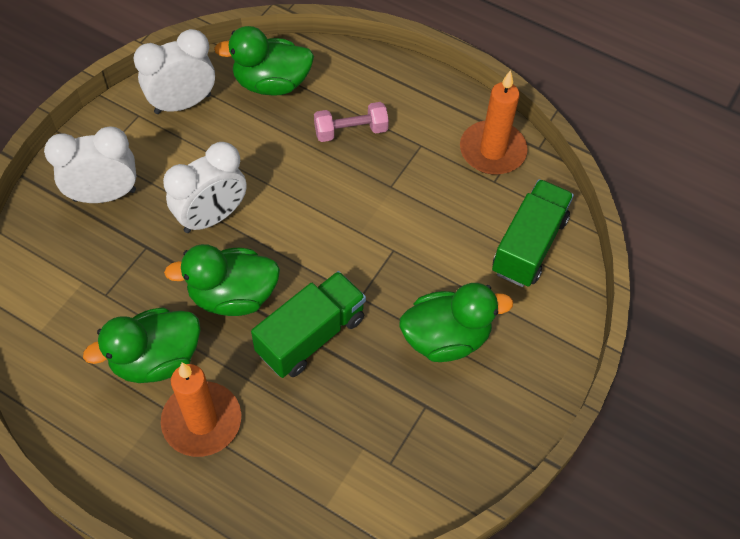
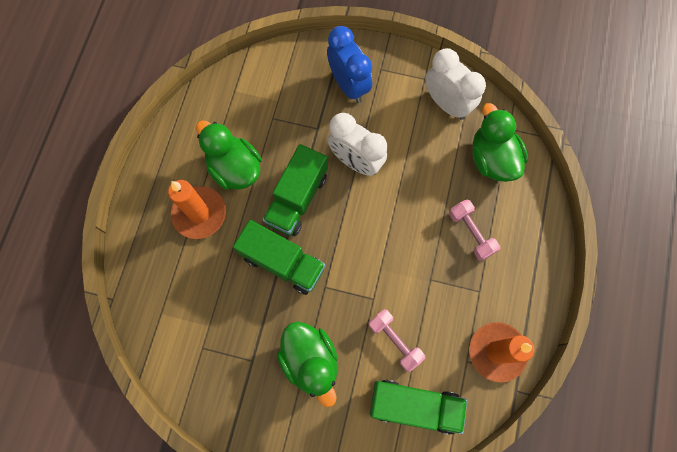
camera: 75 degrees right, 15 degrees up
white clock [44,127,136,203] -> blue clock [327,26,372,103]
green duck [164,244,280,316] -> green truck [263,144,328,236]
none -> pink dumbbell [369,309,426,372]

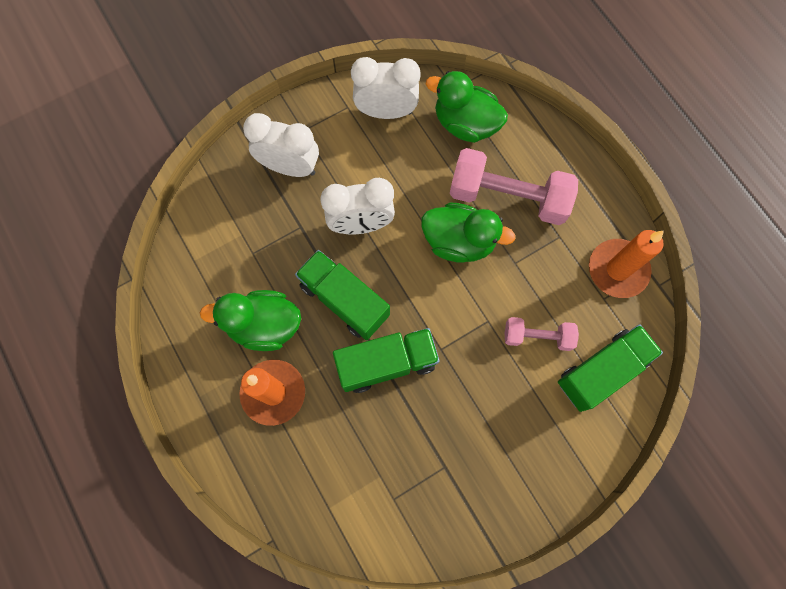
camera: 45 degrees left, 0 degrees up
green truck [263,144,328,236] -> green truck turned 150 degrees clockwise [295,250,390,340]
green duck [277,322,338,407] -> green duck moved to [421,203,516,263]
blue clock [327,26,372,103] -> white clock [243,113,319,177]
pink dumbbell [449,200,500,261] -> pink dumbbell [450,148,578,225], size x1.82

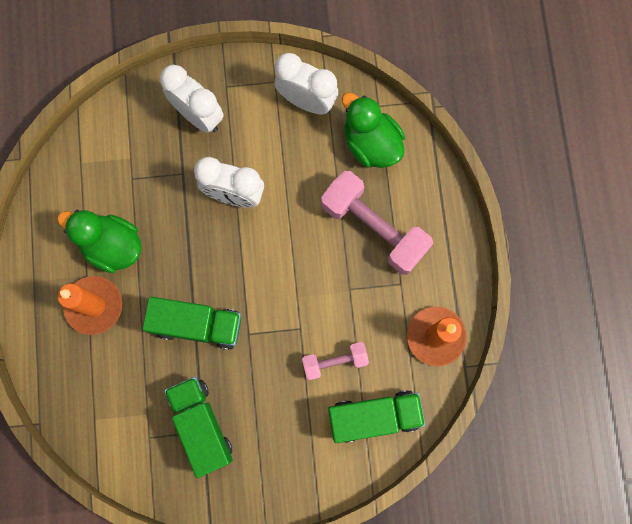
camera: 25 degrees right, 5 degrees up
green truck [295,250,390,340] -> green truck moved to [165,377,233,478]
green duck [421,203,516,263] -> none
pink dumbbell [505,317,579,351] -> pink dumbbell turned 45 degrees counterclockwise [302,342,369,380]

